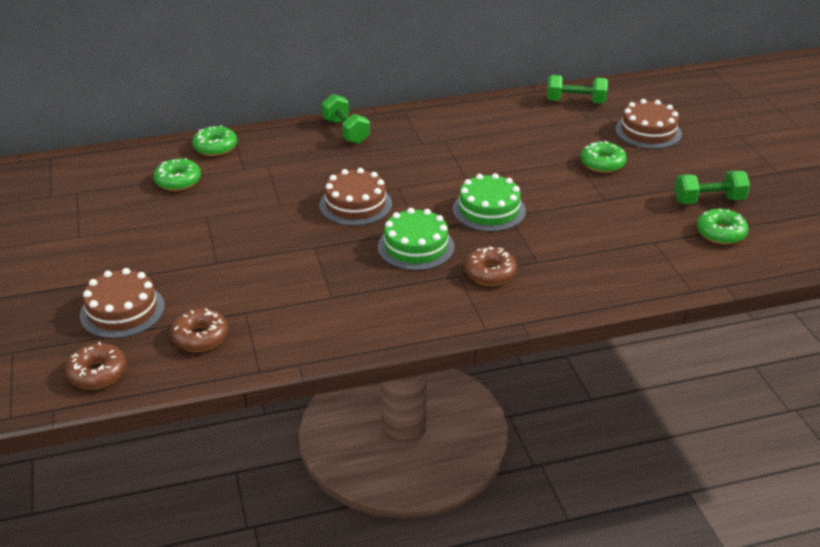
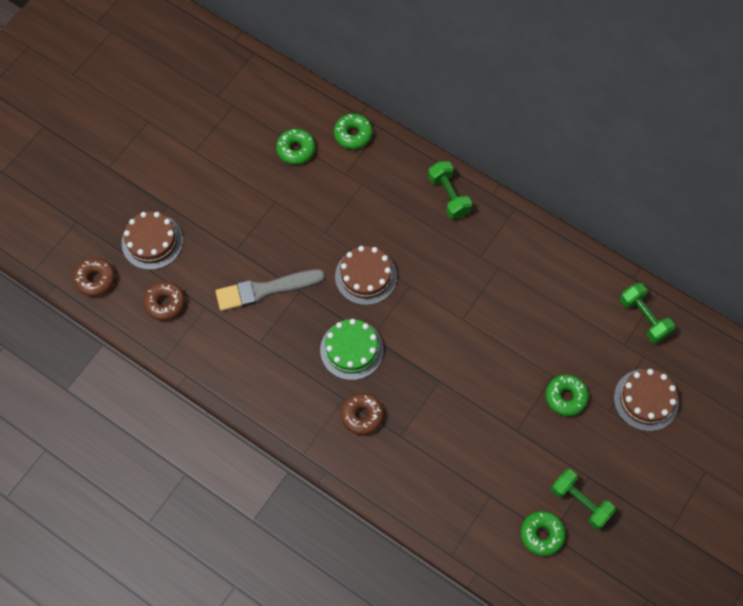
camera: 50 degrees right, 30 degrees up
green dumbbell [322,94,370,144] -> green dumbbell turned 45 degrees counterclockwise [428,161,472,219]
green cake [453,173,526,232] -> none
none -> grey brush [215,269,325,311]

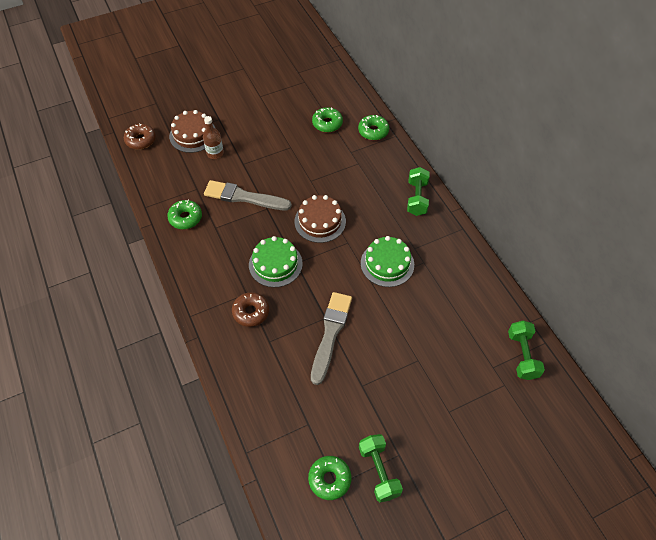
camera: 30 degrees right, 10 degrees down
brown donut [143,281,185,321] -> none
green donut [546,374,589,416] -> green donut moved to [167,200,202,229]
brown cake [614,369,679,431] -> none
none -> brown bottle [203,116,224,159]
none -> grey brush [311,292,352,385]
none -> green cake [361,236,414,287]

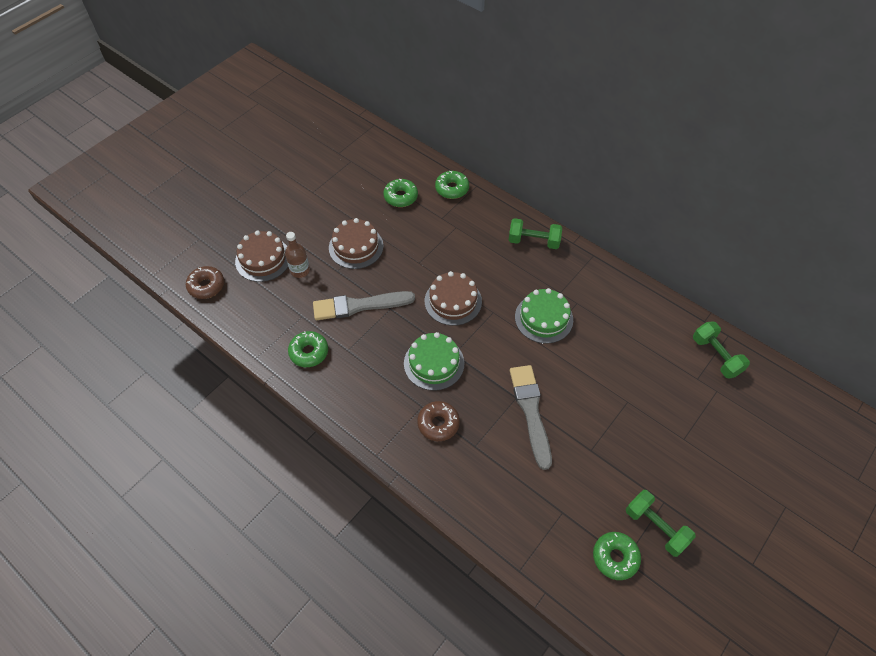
camera: 25 degrees left, 0 degrees up
green dumbbell [407,167,430,216] -> green dumbbell turned 60 degrees counterclockwise [509,218,562,249]
none -> brown cake [329,218,383,269]

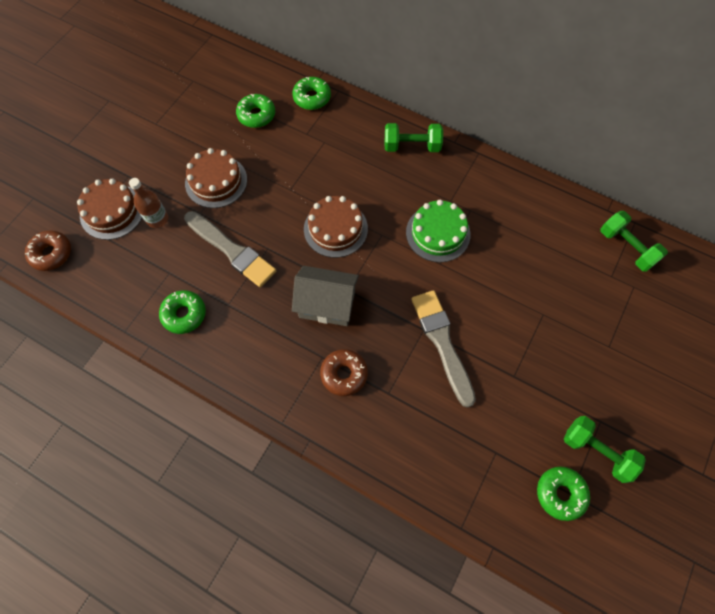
camera: 10 degrees left, 10 degrees up
grey brush [313,291,415,320] -> grey brush turned 120 degrees counterclockwise [184,211,276,287]
green cake [404,332,464,391] -> grey house [292,266,359,326]

